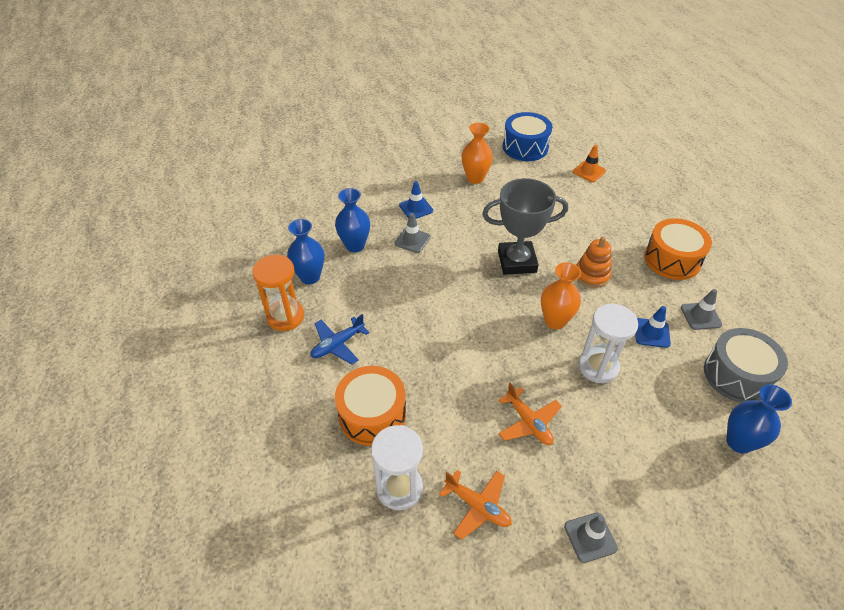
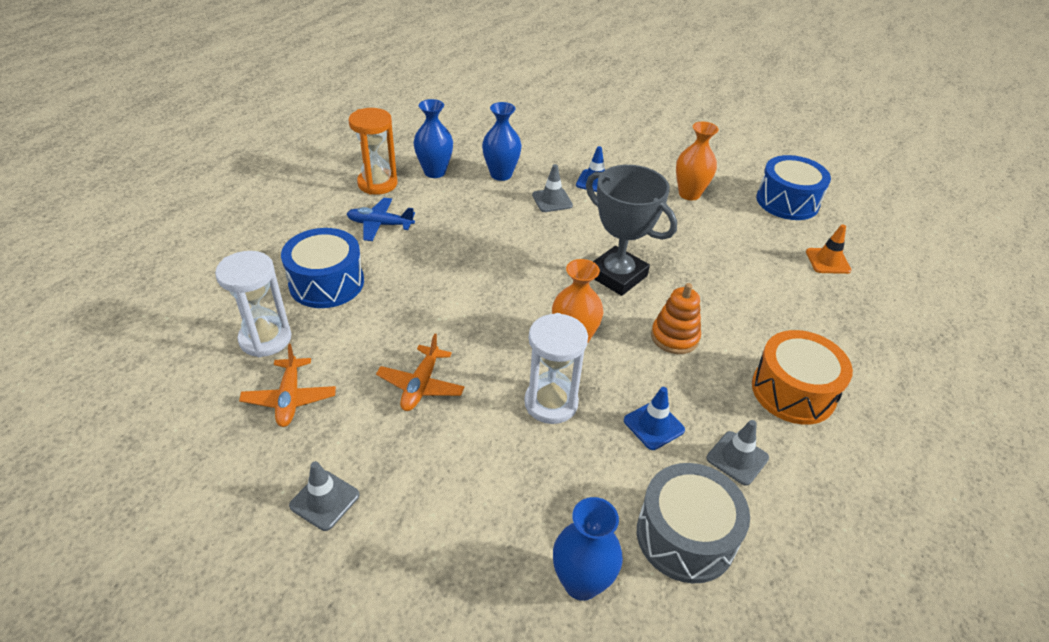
camera: 45 degrees right, 5 degrees down
orange drum [335,366,406,446] -> blue drum [281,228,364,308]

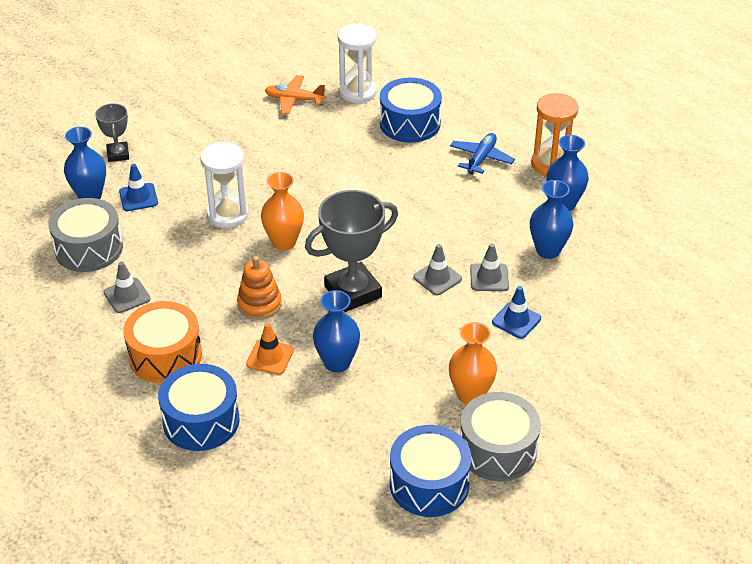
camera: 110 degrees right, 0 degrees up
grey traffic cone [289,461,360,531] -> grey traffic cone moved to [413,244,462,295]
orange plane [376,334,465,411] -> none
blue traffic cone [624,387,685,450] -> blue traffic cone moved to [119,164,158,211]
orange traffic cone [806,225,851,274] -> orange traffic cone moved to [246,323,294,375]
none -> grey trophy [95,103,129,162]
none -> blue drum [158,364,240,451]
none -> blue vase [313,290,360,372]
none -> grey drum [460,392,541,481]

